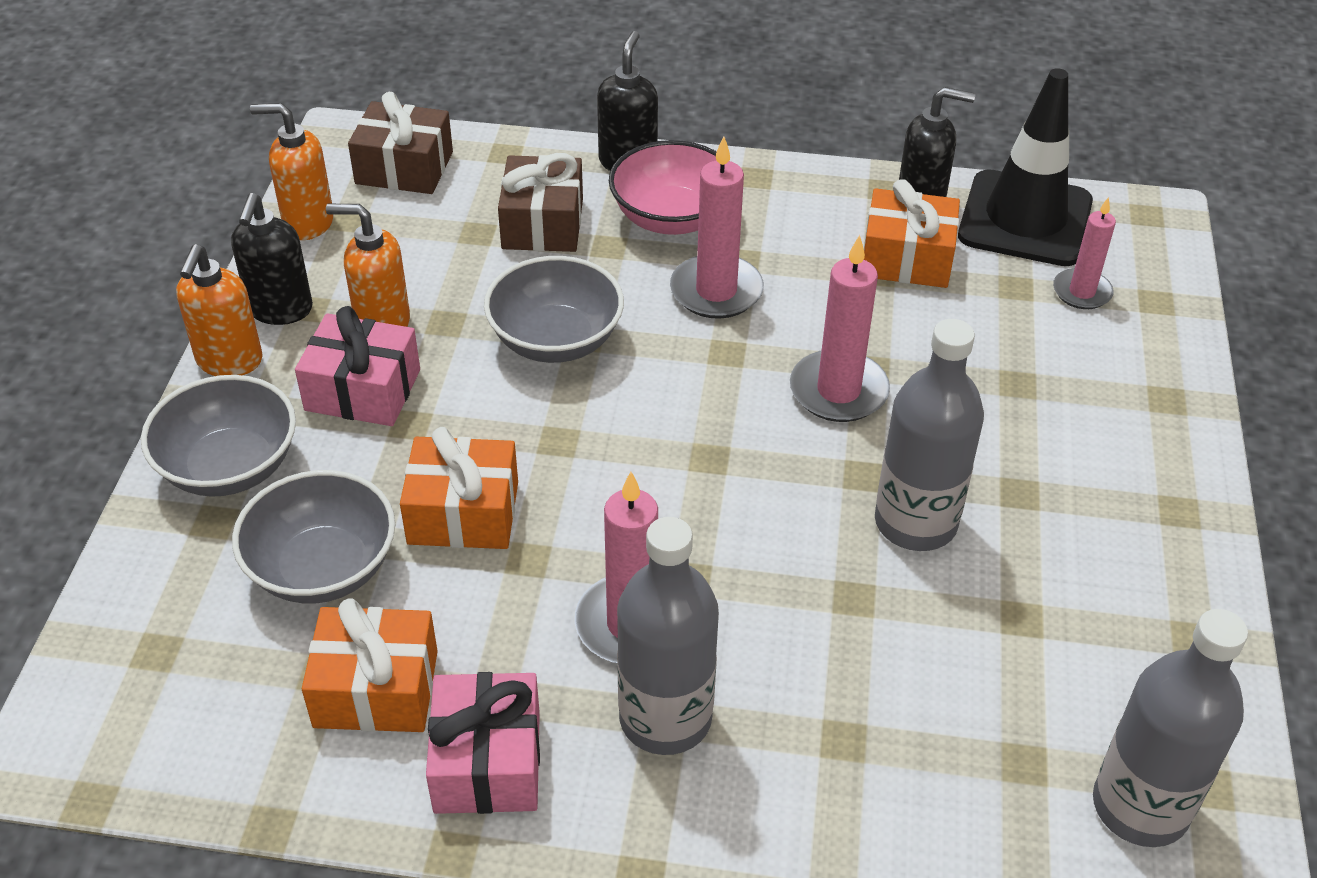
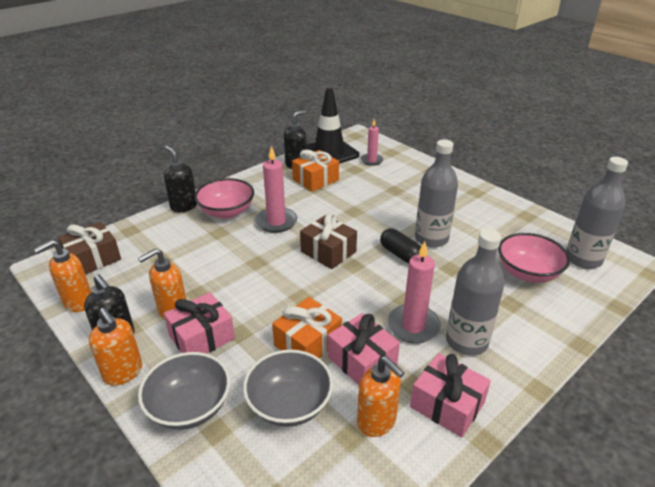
camera: 50 degrees left, 10 degrees down
orange gift [302,598,438,732] -> orange soap dispenser [357,356,405,437]
grey bowl [484,256,624,363] -> none
brown gift [498,153,583,252] -> brown gift moved to [300,213,357,269]
pink candle [790,235,890,422] -> none
none -> pink gift [328,313,400,385]
none -> black capsule [380,229,421,264]
none -> pink bowl [498,233,570,283]

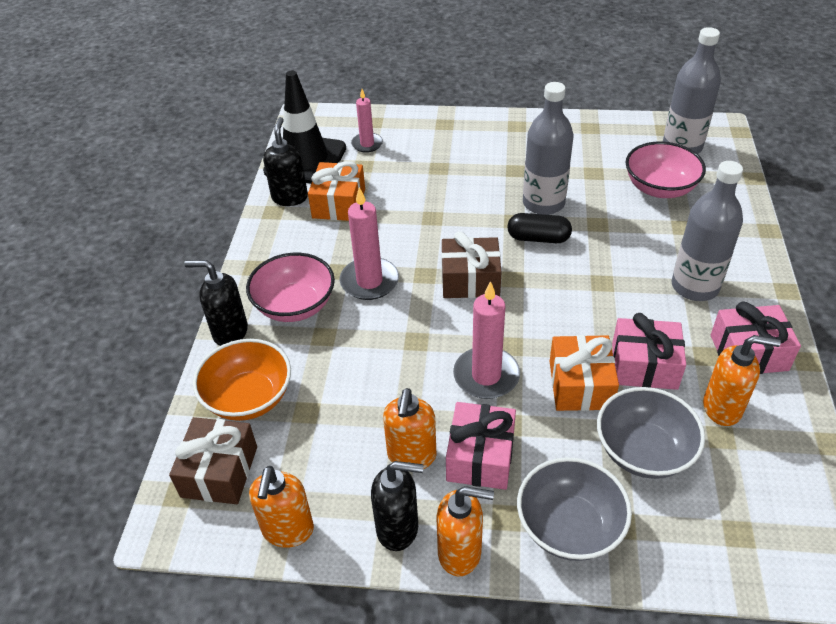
camera: 40 degrees left, 10 degrees up
pink candle [387,241,441,343] -> pink candle moved to [453,281,520,399]
none -> orange bowl [193,339,291,421]

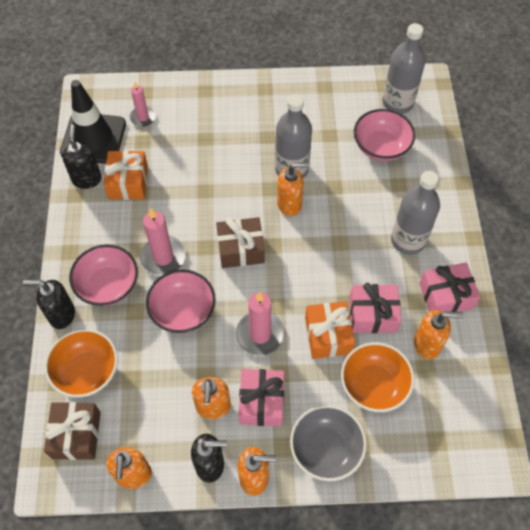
camera: 10 degrees left, 15 degrees up
black capsule [508,213,572,243] -> orange soap dispenser [277,162,310,216]
grey bowl [597,387,705,479] -> orange bowl [341,342,415,412]
none -> pink bowl [146,270,216,333]

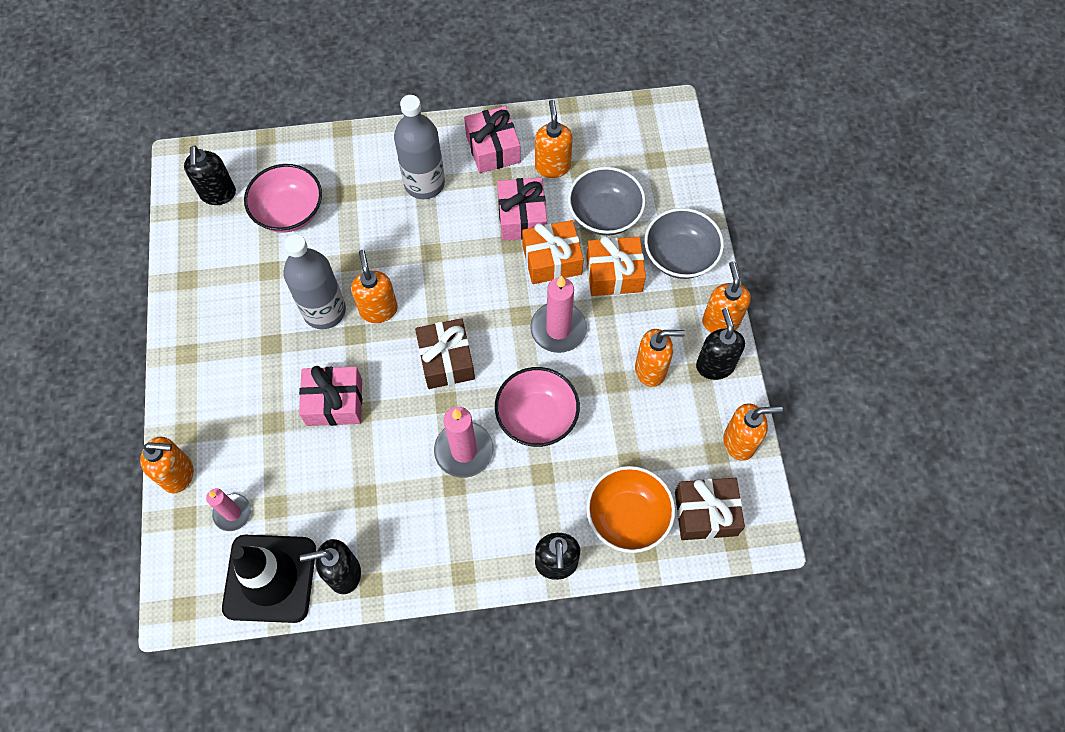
camera: 95 degrees left, 5 degrees up
pink bowl [69,244,138,306] -> none
orange gift [104,150,148,200] -> orange gift moved to [586,236,646,296]
pink gift [239,369,284,426] -> pink gift moved to [299,366,362,426]
orange bowl [341,342,415,412] -> grey bowl [568,167,646,236]
grey bottle [382,23,426,114] -> black soap dispenser [184,145,236,205]
none -> orange soap dispenser [140,437,194,493]

